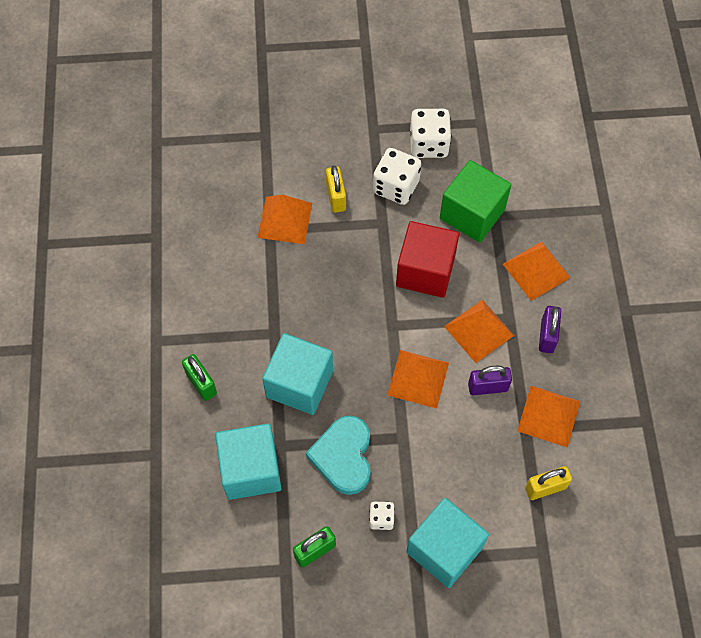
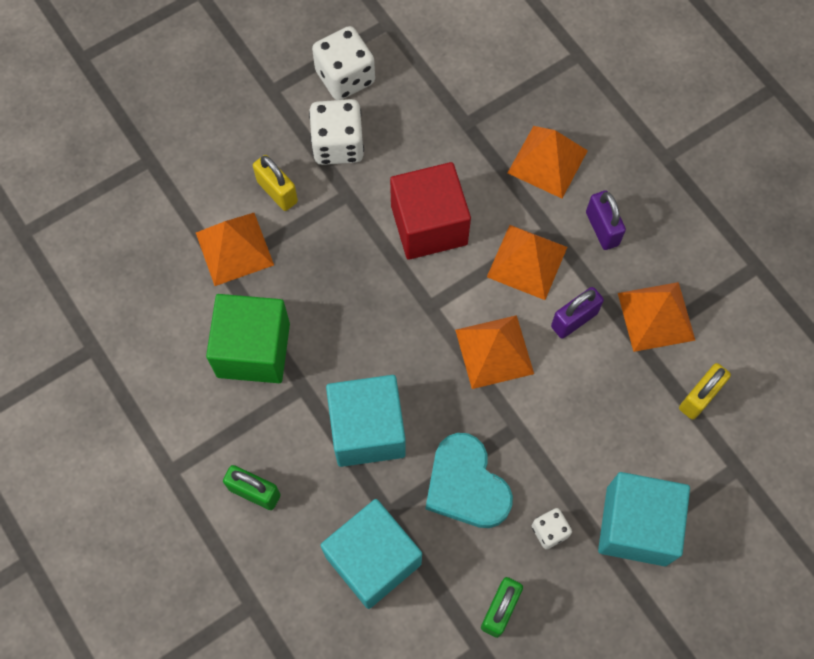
camera: 30 degrees left, 5 degrees up
green cube [440,160,511,242] -> green cube moved to [206,294,290,383]

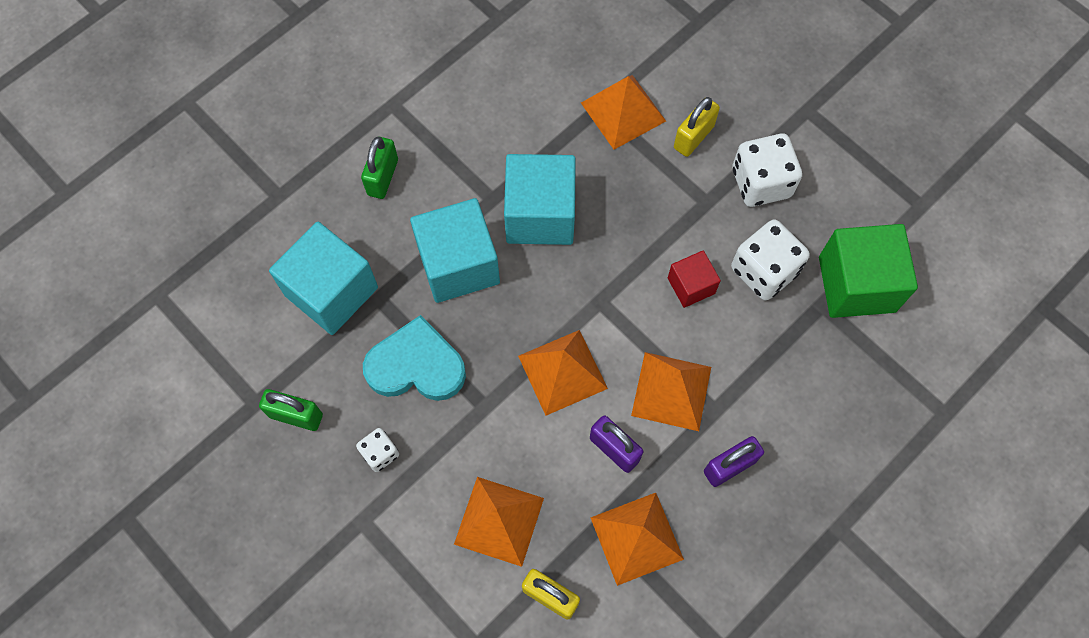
camera: 80 degrees right, 0 degrees up
green cube [206,294,290,383] -> green cube moved to [819,224,918,318]
white dice [312,26,375,100] -> white dice moved to [731,219,810,301]
red cube [390,162,471,260] -> red cube [668,251,721,308], size x0.53
turquoise heart [426,433,513,528] -> turquoise heart turned 45 degrees clockwise [363,315,466,401]
orange pyramid [508,126,588,198] -> orange pyramid moved to [454,477,544,567]
turquoise cube [598,472,690,566] -> turquoise cube moved to [504,154,576,245]

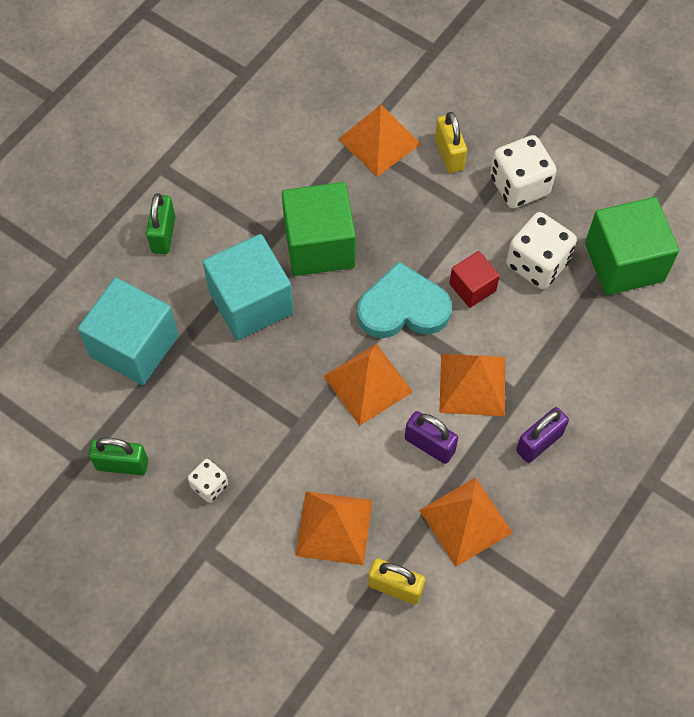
camera: 10 degrees left, 5 degrees down
turquoise heart [363,315,466,401] -> turquoise heart moved to [357,262,452,338]
turquoise cube [504,154,576,245] -> green cube [282,182,356,276]
yellow padlock [674,97,720,157] -> yellow padlock turned 45 degrees counterclockwise [435,112,467,173]

